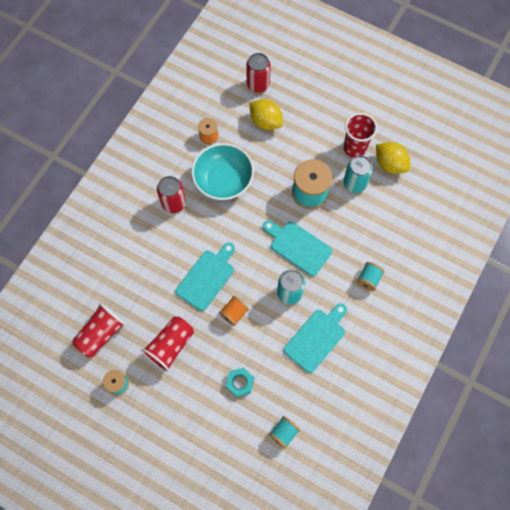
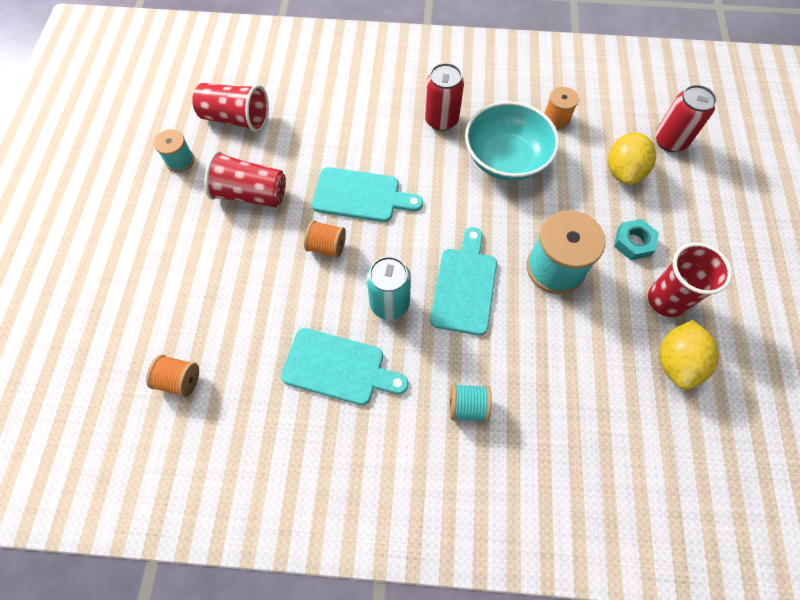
camera: 65 degrees right, 5 degrees down
turquoise nut [226,367,254,397] -> turquoise nut moved to [614,219,659,260]
turquoise spool [269,416,300,449] -> orange spool [146,355,199,397]
turquoise can [343,155,373,193] -> none

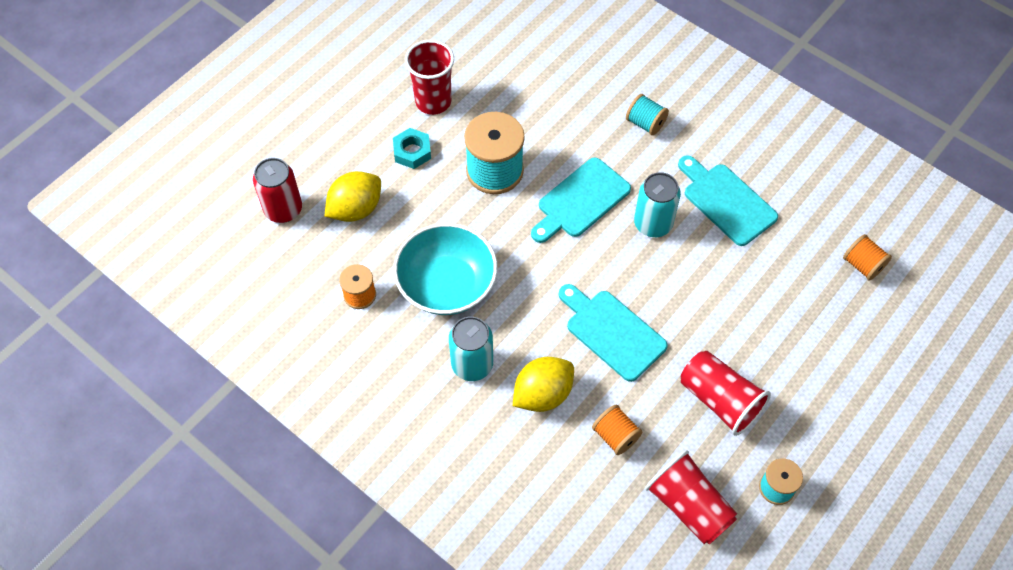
camera: 145 degrees left, 5 degrees down
orange spool [304,220,346,258] -> orange spool moved to [592,405,642,455]
red can [425,63,464,131] -> turquoise can [449,316,493,381]
yellow lemon [659,320,719,390] -> yellow lemon moved to [513,357,574,412]

